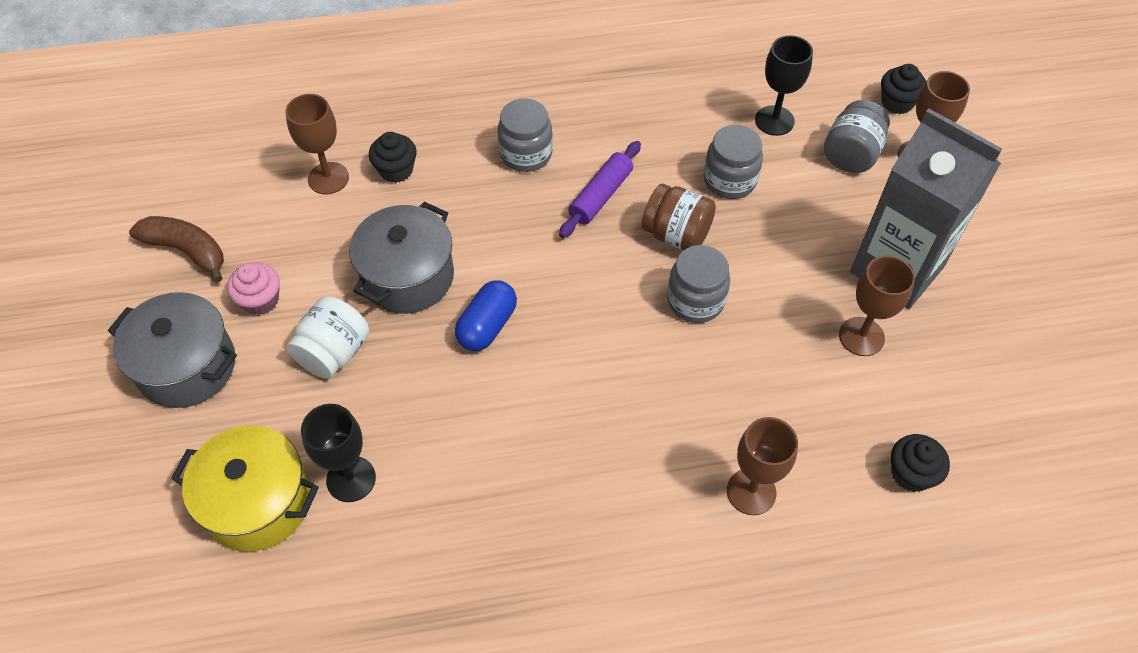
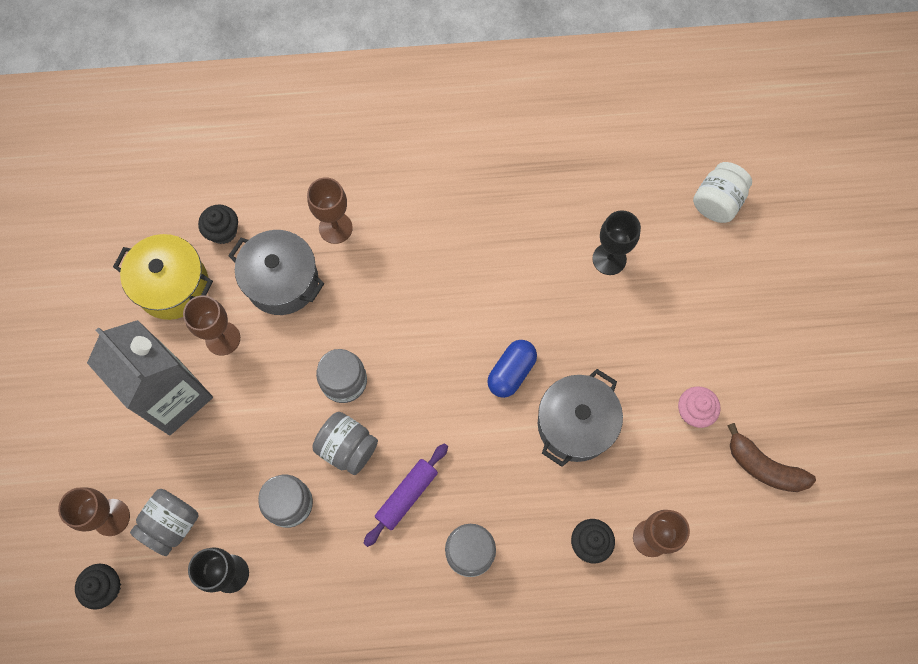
camera: 175 degrees left, 15 degrees up
grey pot [108,292,237,408] -> grey pot moved to [228,230,325,315]
yellow pot [171,425,319,552] -> yellow pot moved to [113,234,213,320]
white jar [287,296,369,379] -> white jar moved to [693,162,752,223]
brown jar [642,184,716,250] -> grey jar [312,412,378,475]

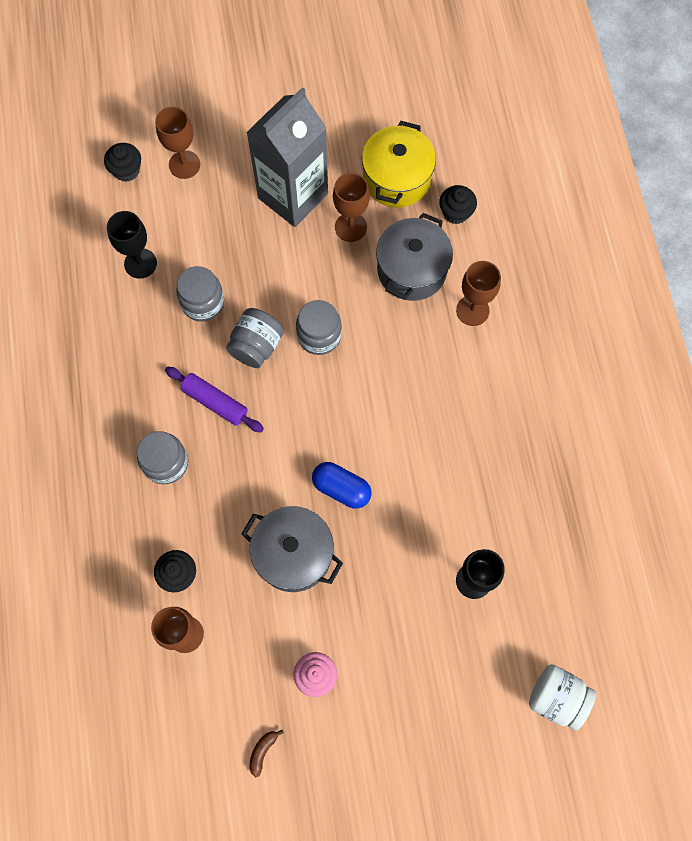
camera: 85 degrees right, 0 degrees up
grey jar [130,489,199,556] -> none
brown banana [727,423,816,492] -> brown banana [249,730,284,778], size x0.50

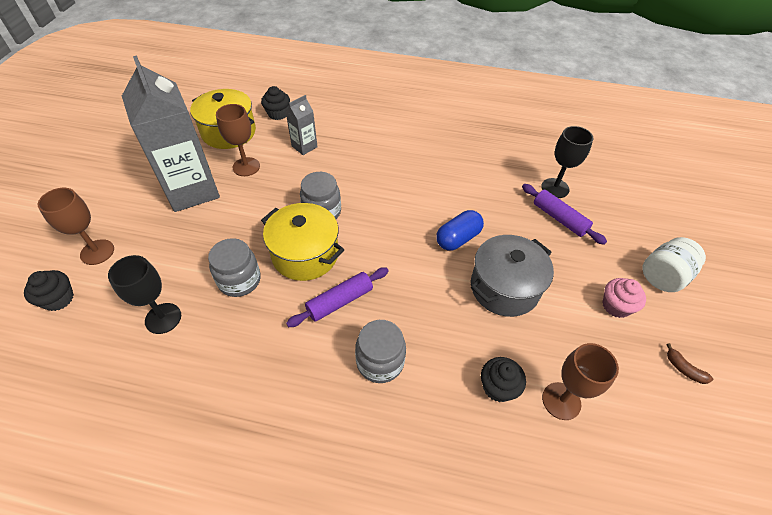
camera: 70 degrees left, 20 degrees down
grey jar [226,308,284,368] -> yellow pot [261,203,344,281]
grey pot [376,213,453,301] -> grey carton [285,95,318,155]
brown goblet [456,261,501,326] -> none
white jar [529,664,596,731] -> white jar moved to [642,237,706,292]
none -> purple rolling pin [522,184,607,245]

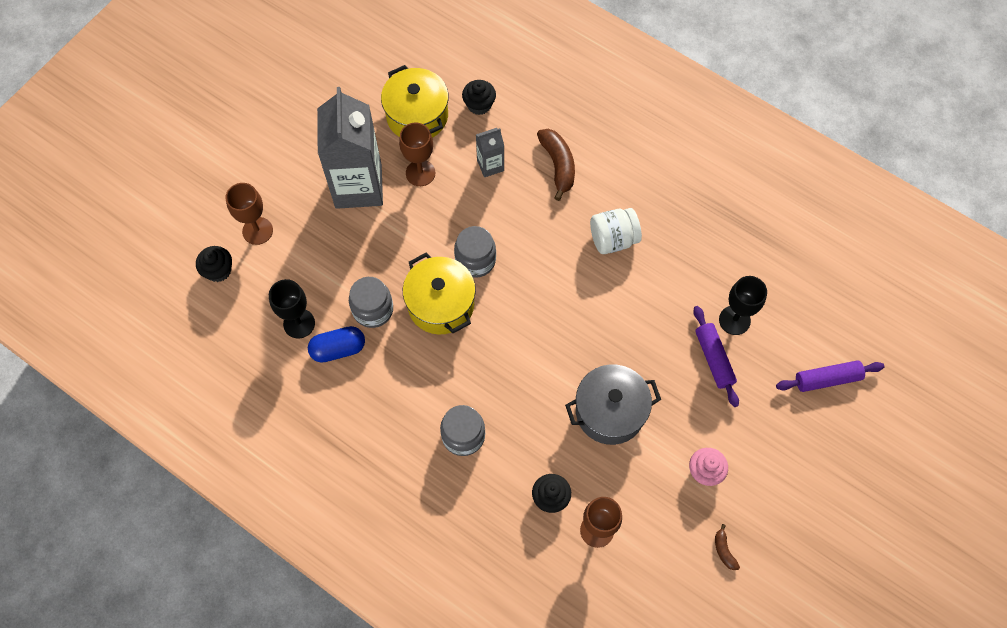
camera: 25 degrees right, 15 degrees up
purple rolling pin [286,267,389,327] -> purple rolling pin moved to [776,360,884,392]
blue capsule [436,210,484,251] -> blue capsule moved to [308,326,365,363]
white jar [642,237,706,292] -> white jar moved to [590,208,642,254]
none -> brown banana [537,129,575,201]

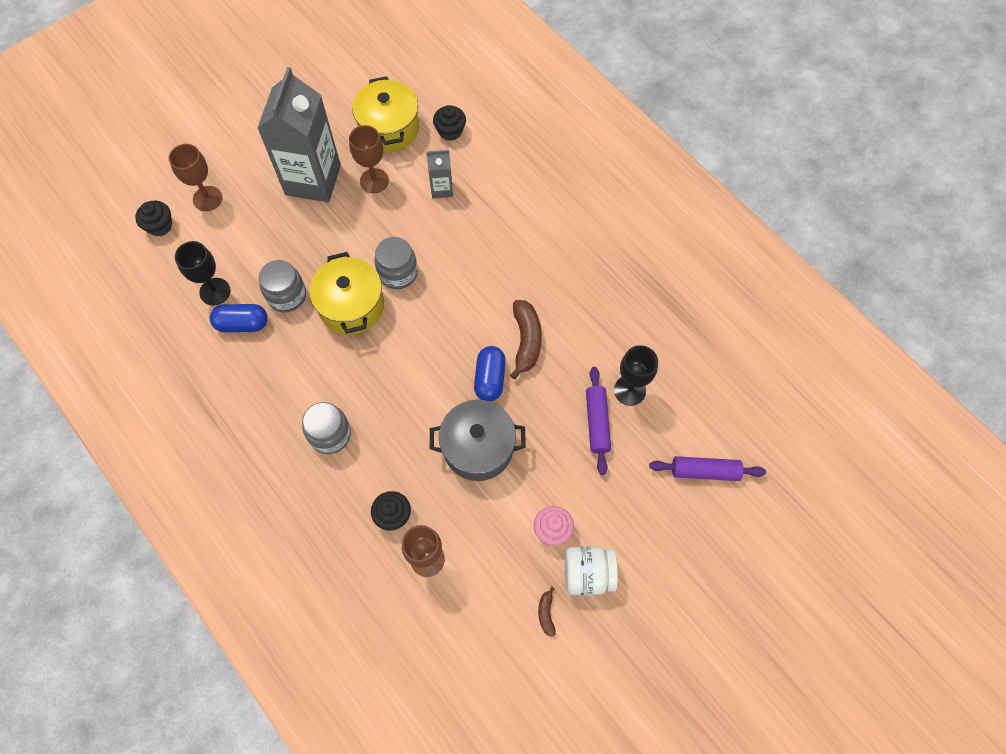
camera: 15 degrees right, 0 degrees up
brown banana [537,129,575,201] -> brown banana moved to [510,300,542,379]
white jar [590,208,642,254] -> white jar moved to [565,546,618,595]
none -> blue capsule [474,346,506,402]

